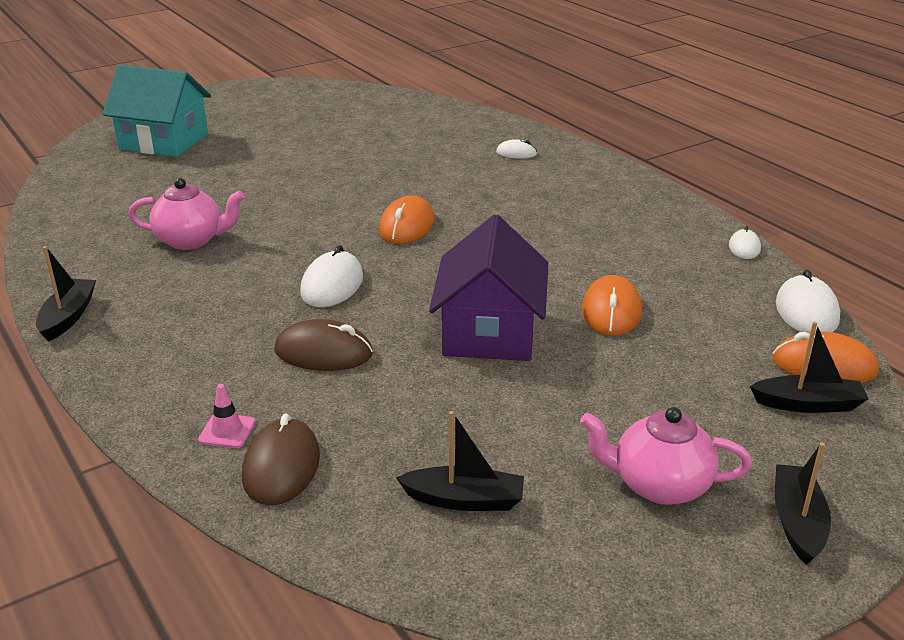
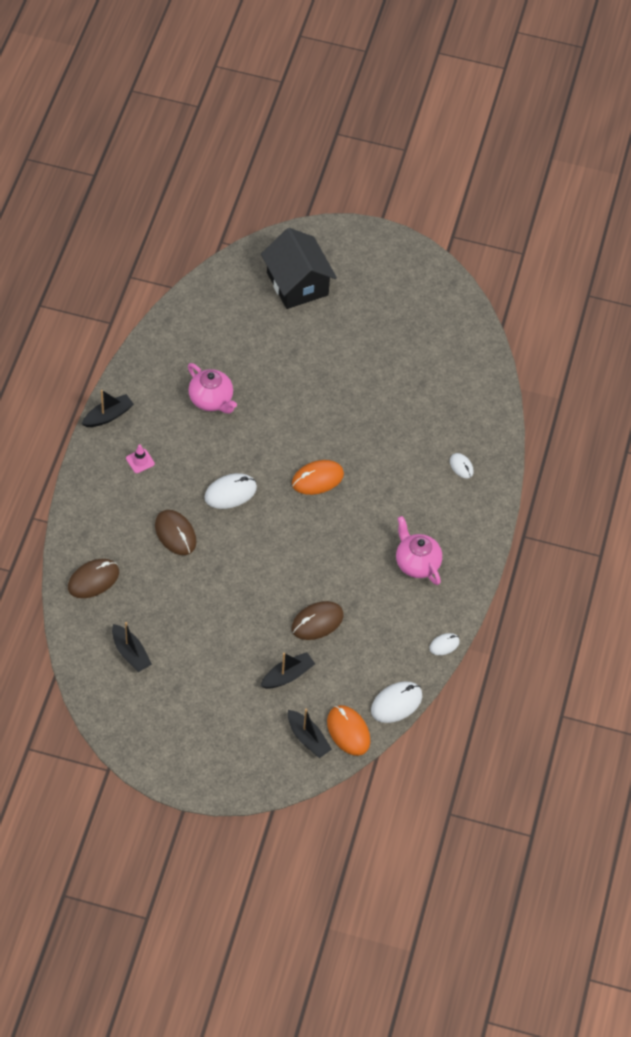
camera: 45 degrees right, 25 degrees up
turquoise house [103,65,211,157] -> black house [261,228,337,309]
pink traffic cone [198,384,256,448] -> pink traffic cone moved to [126,444,155,473]
purple house [429,215,548,361] -> none
pink teapot [580,407,752,505] -> pink teapot moved to [396,516,442,585]
orange mouse [582,275,642,336] -> brown mouse [292,601,344,640]
black boat [775,443,831,565] -> black boat moved to [261,652,315,689]

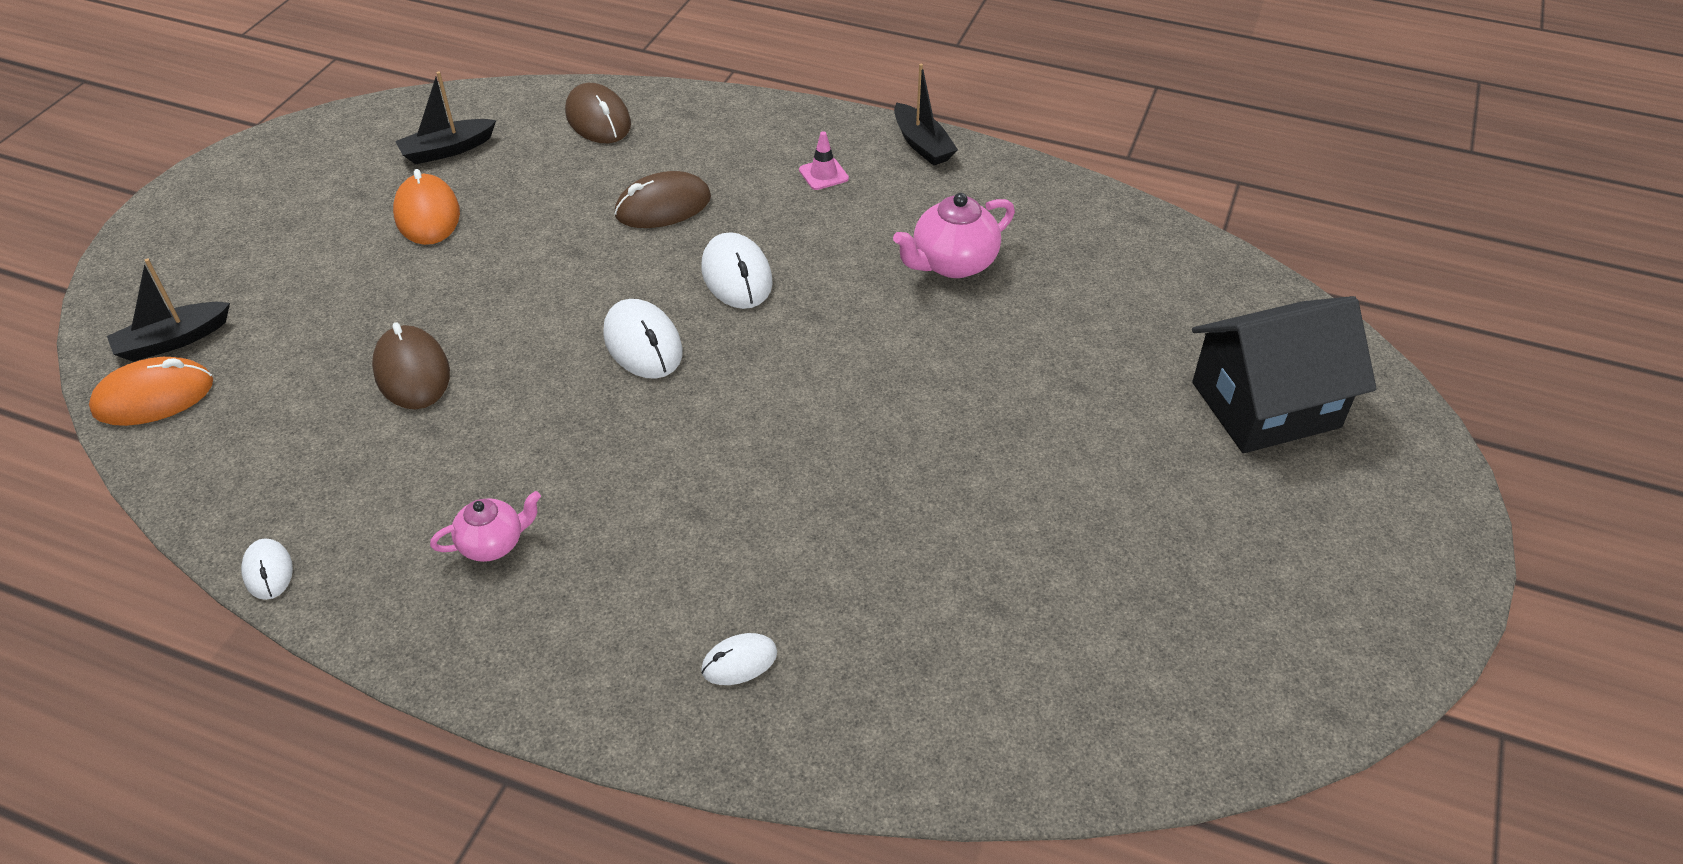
camera: 100 degrees right, 10 degrees down
black boat [261,652,315,689] -> none
orange mouse [292,460,344,495] -> orange mouse moved to [393,169,460,245]
white mouse [371,681,422,723] -> white mouse moved to [603,299,683,379]
pink teapot [396,516,442,585] -> pink teapot [430,491,541,562], size x0.64

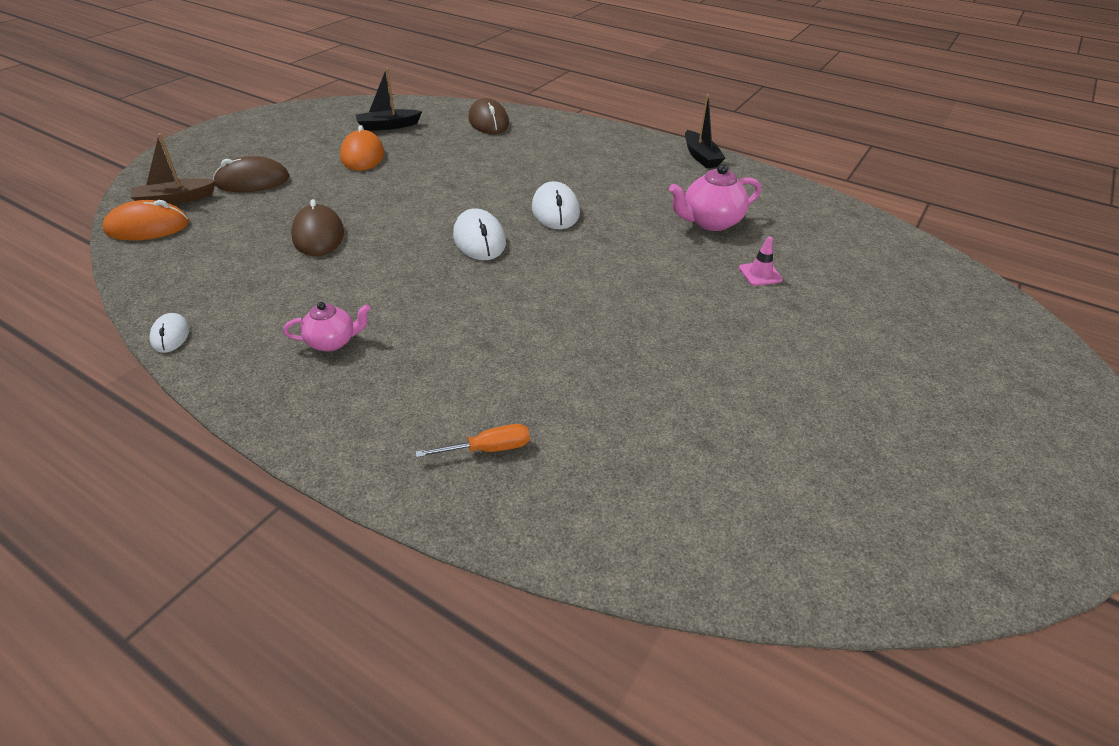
camera: 10 degrees right, 5 degrees down
black boat [107,258,230,362] -> brown boat [130,133,216,205]
brown mouse [614,171,711,228] -> brown mouse moved to [213,156,290,192]
white mouse [701,633,777,685] -> orange screwdriver [416,424,530,458]
pink traffic cone [799,131,849,190] -> pink traffic cone moved to [739,236,783,286]
black house [1192,296,1376,453] -> none

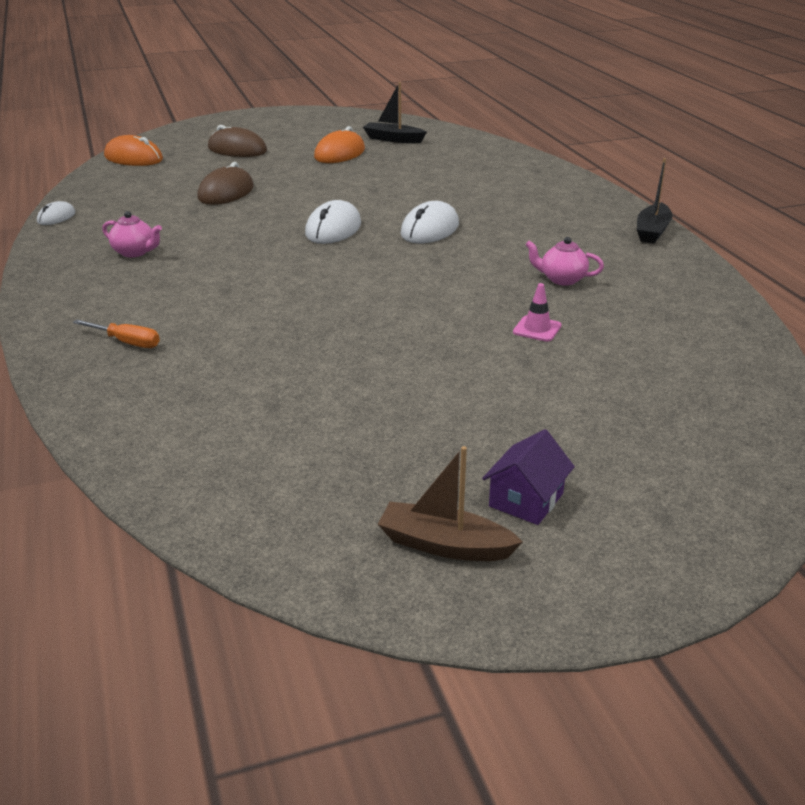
camera: 40 degrees right, 10 degrees down
brown boat [130,133,216,205] -> brown boat moved to [378,446,523,561]
brown mouse [468,98,509,134] -> none
pink teapot [669,164,761,231] -> pink teapot [525,237,604,286], size x0.64
none -> purple house [482,429,575,525]

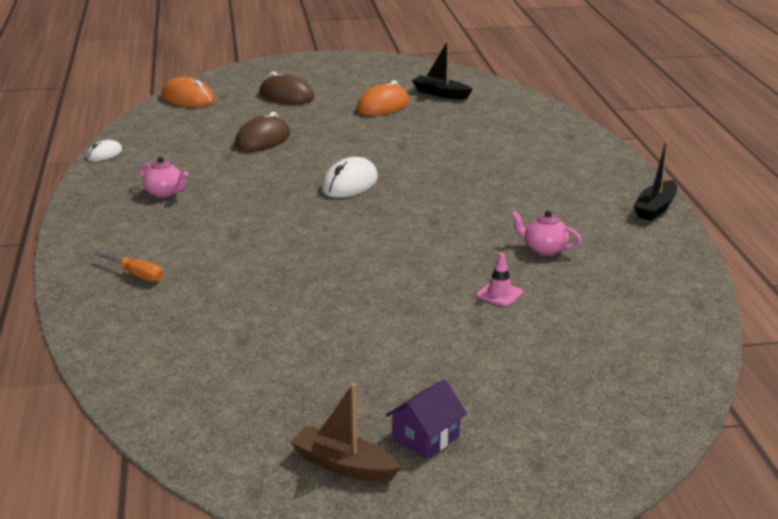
camera: 10 degrees right, 5 degrees down
white mouse [401,201,459,244] -> none

